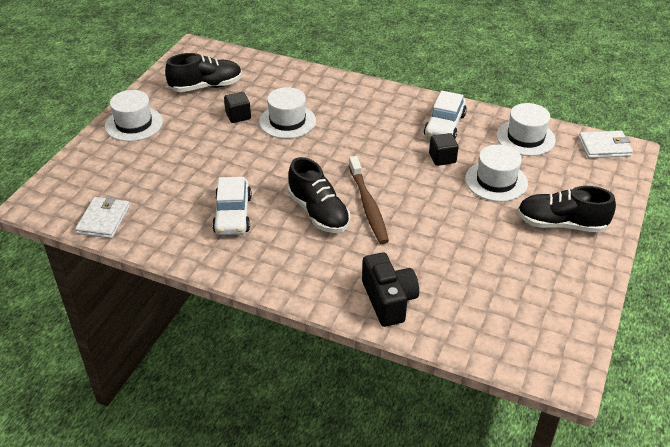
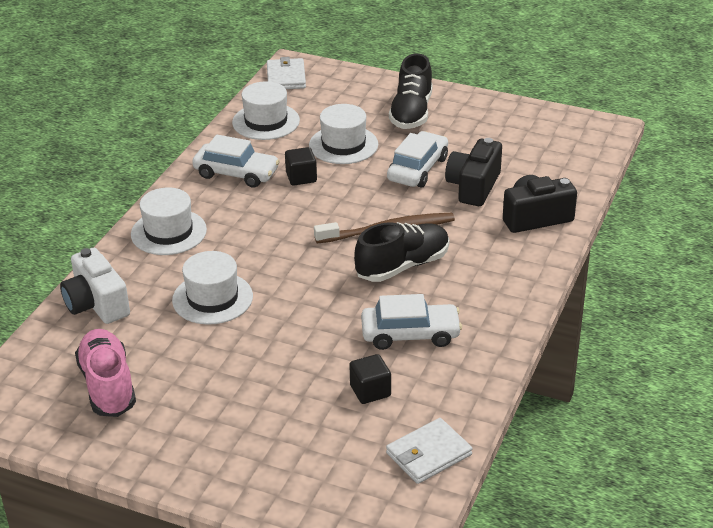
camera: 90 degrees left, 5 degrees down
white wallet [75,196,130,239] -> white wallet turned 45 degrees counterclockwise [386,418,473,484]
white hat [105,90,163,141] -> white hat moved to [131,188,207,255]
black shoe [165,53,242,92] -> pink shoe [75,329,136,417]
black cube [224,92,251,123] -> black cube moved to [349,354,391,404]
none -> white camera [60,248,130,324]
none -> white car [387,131,448,188]
none -> black camera [445,138,502,206]

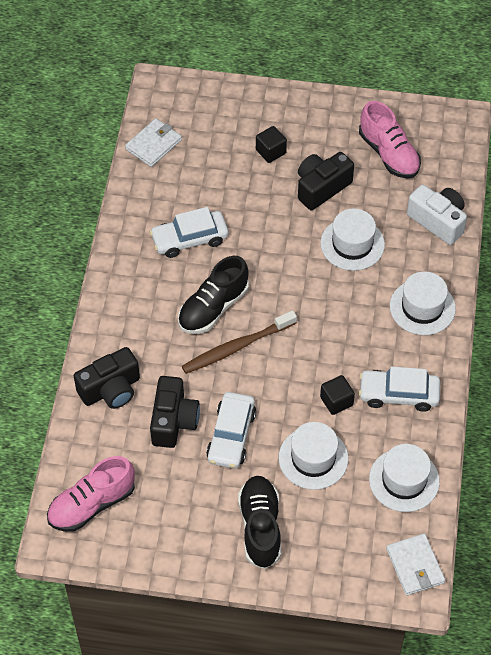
camera: 165 degrees right, 20 degrees up
black cube [349,354,391,404] -> black cube moved to [256,126,287,163]
none -> pink shoe [47,456,135,532]
none -> black camera [298,152,354,210]

